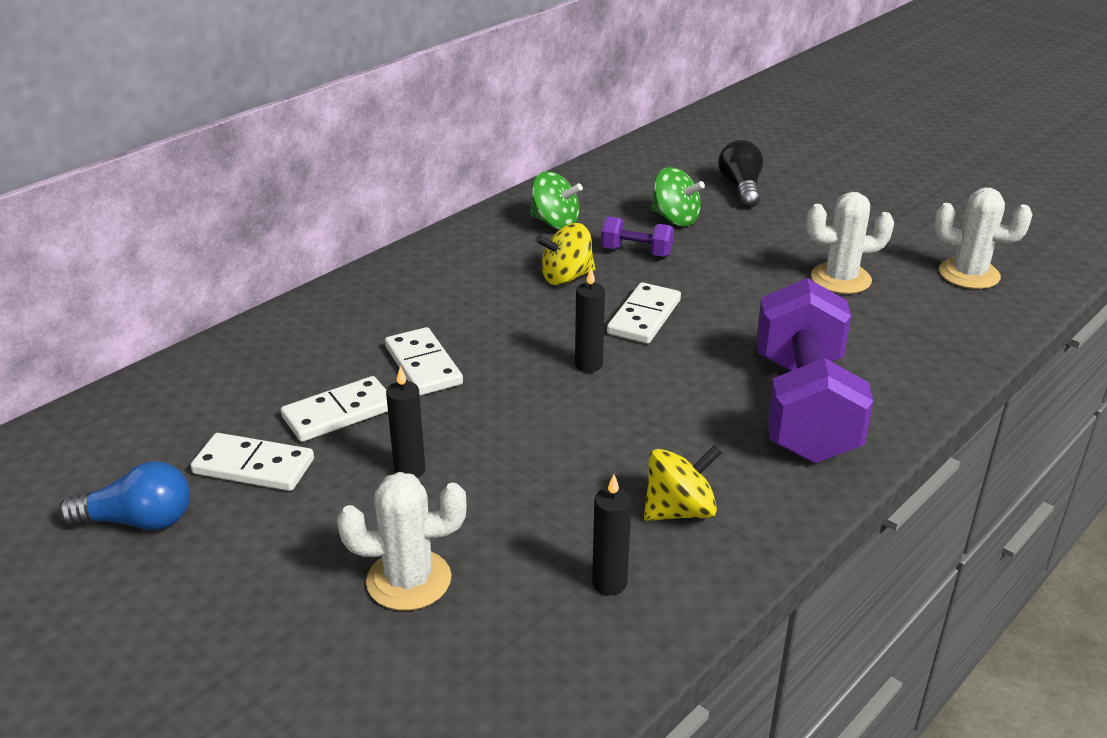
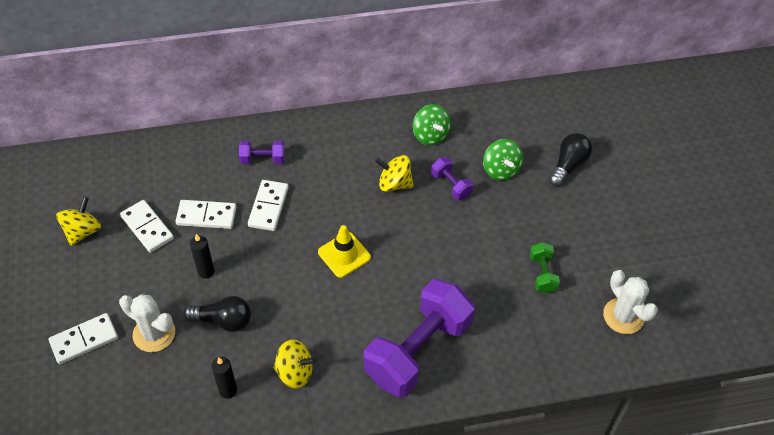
camera: 35 degrees right, 20 degrees up
blue light bulb [58,461,190,530] -> yellow spinning top [56,197,101,246]
black candle [575,268,605,372] -> yellow traffic cone [318,225,371,278]
white domino [607,282,681,344] -> white domino moved to [48,313,118,364]
white cactus [806,192,894,294] -> green dumbbell [530,242,560,294]
none -> black light bulb [184,296,251,332]
none -> purple dumbbell [239,141,285,164]

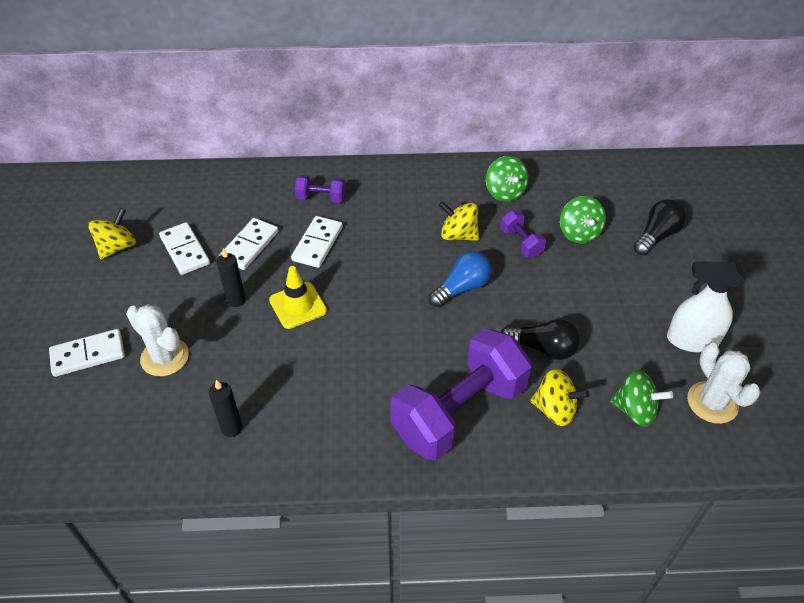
camera: 10 degrees right, 5 degrees down
white domino [175,200,236,229] -> white domino turned 75 degrees counterclockwise [219,218,278,270]
black light bulb [184,296,251,332] -> black light bulb moved to [501,319,580,360]
yellow spinning top [273,339,317,389] -> yellow spinning top moved to [530,369,589,426]
yellow traffic cone [318,225,371,278] -> yellow traffic cone moved to [269,266,327,329]
green dumbbell [530,242,560,294] -> none
none -> blue light bulb [429,251,492,307]
none -> green spinning top [610,369,673,427]
none -> white spray bottle [667,261,745,353]

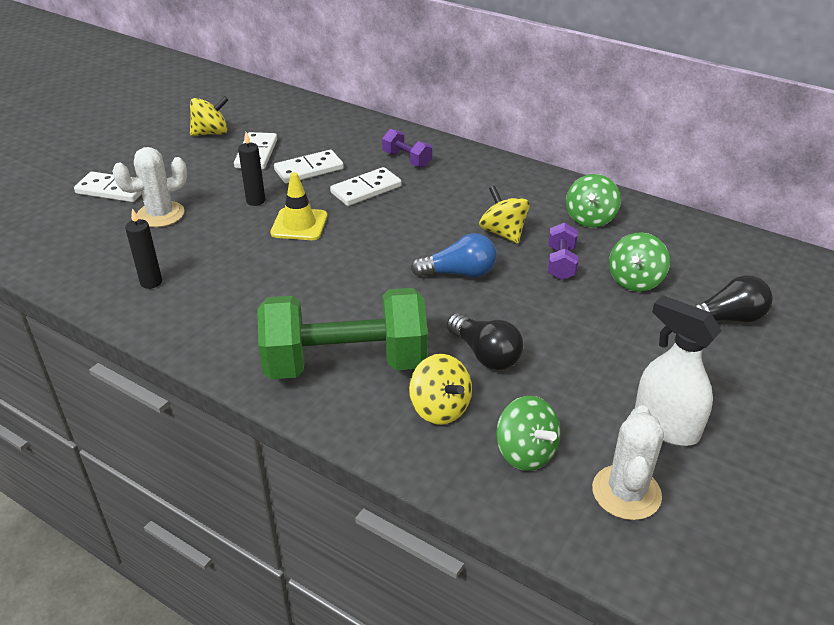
camera: 35 degrees right, 10 degrees down
white cactus [126,304,189,376] -> white cactus turned 75 degrees clockwise [112,147,187,227]
purple dumbbell [390,328,532,460] -> green dumbbell [257,288,428,379]

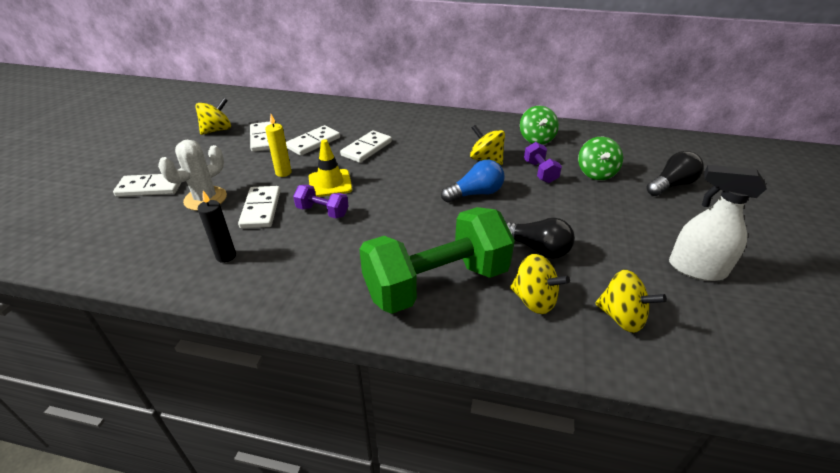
camera: 20 degrees left, 0 degrees up
black candle [238,132,265,206] -> yellow candle [265,114,291,177]
purple dumbbell [382,129,432,168] -> purple dumbbell moved to [293,185,349,218]
green spinning top [496,396,561,471] -> yellow spinning top [595,270,667,333]
white cactus [592,405,664,520] -> none
none -> white domino [238,186,280,229]

